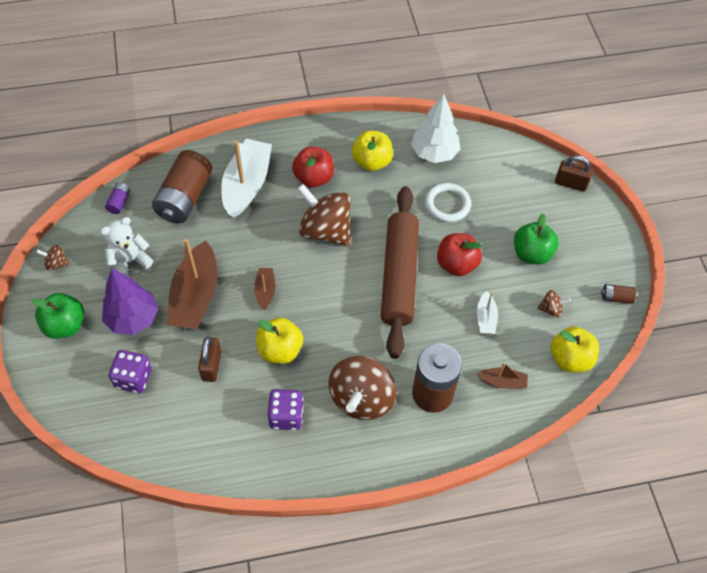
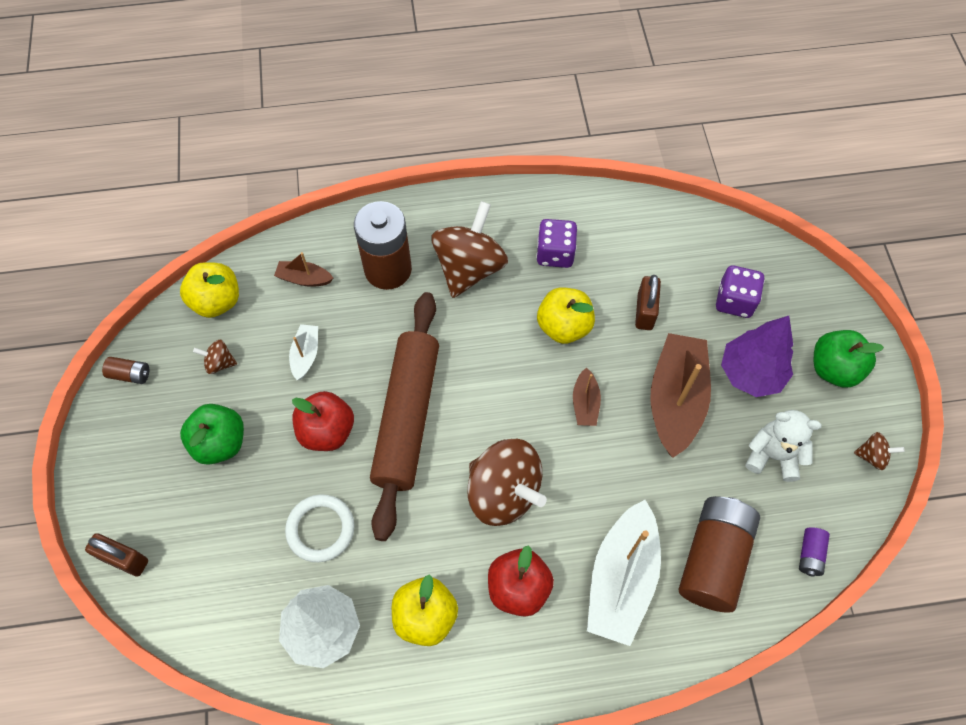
camera: 175 degrees left, 5 degrees up
white teddy bear [100,217,153,277] -> white teddy bear turned 135 degrees counterclockwise [745,410,822,482]

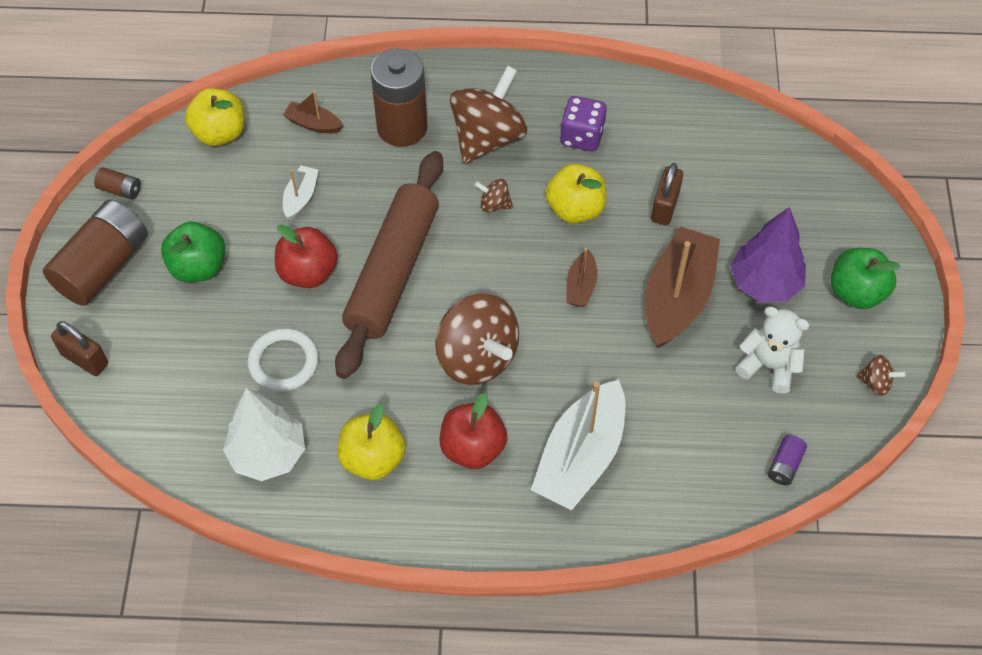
camera: 10 degrees right, 5 degrees down
brown spinning top [193,340,237,374] -> brown spinning top moved to [475,178,513,212]
brown battery [679,496,760,613] -> brown battery moved to [43,200,148,306]
purple dice [716,265,765,318] -> none

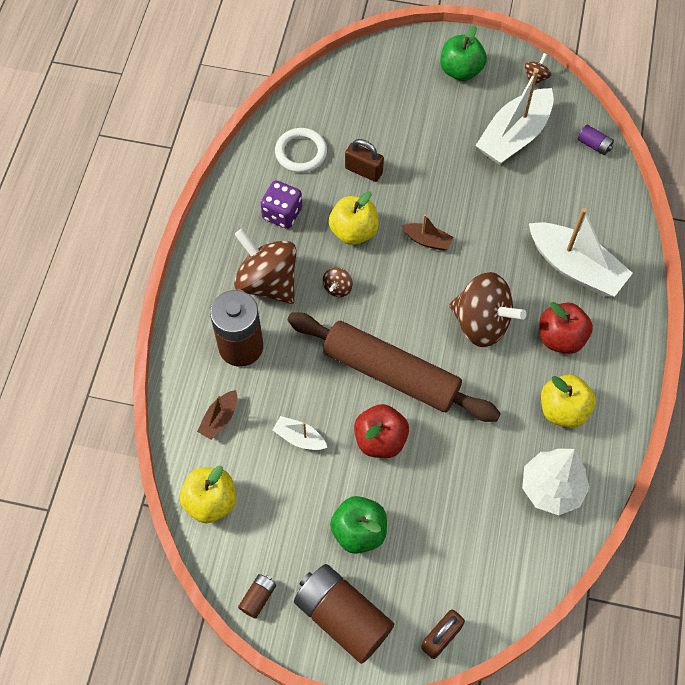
camera: 80 degrees left, 5 degrees up
white ring [248,328,319,392] -> white ring moved to [275,128,327,173]
brown spinning top [435,293,519,385] -> brown spinning top turned 60 degrees clockwise [449,272,526,347]
brown boat [645,227,720,348] -> none
purple tree [730,207,806,302] -> none
white teddy bear [735,306,810,394] -> white boat [475,69,554,165]

